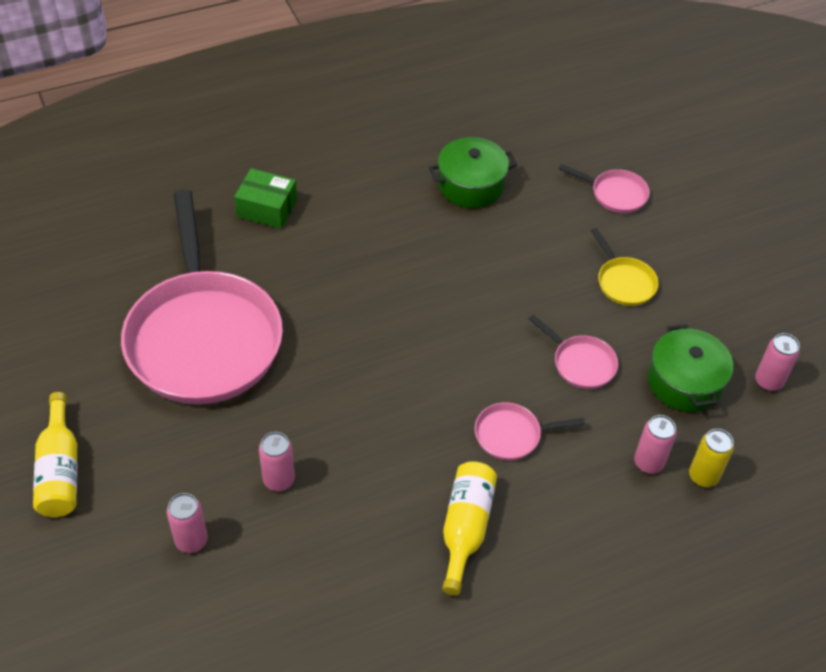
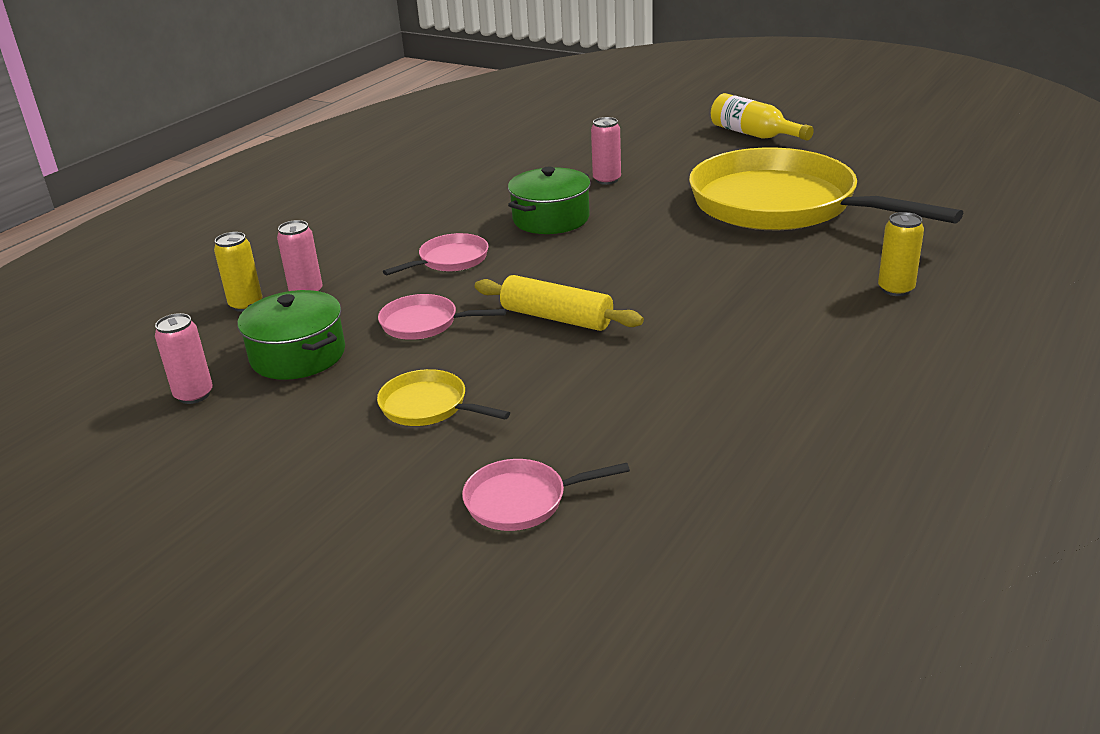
camera: 150 degrees right, 20 degrees down
pink pan [121,190,283,404] -> yellow pan [689,148,963,230]
pink can [167,493,208,553] -> none
green box [234,168,297,229] -> yellow can [878,212,924,296]
green pot [429,137,517,208] -> green pot moved to [508,167,591,234]
yellow bottle [442,461,497,596] -> none
none -> yellow rolling pin [475,275,644,331]

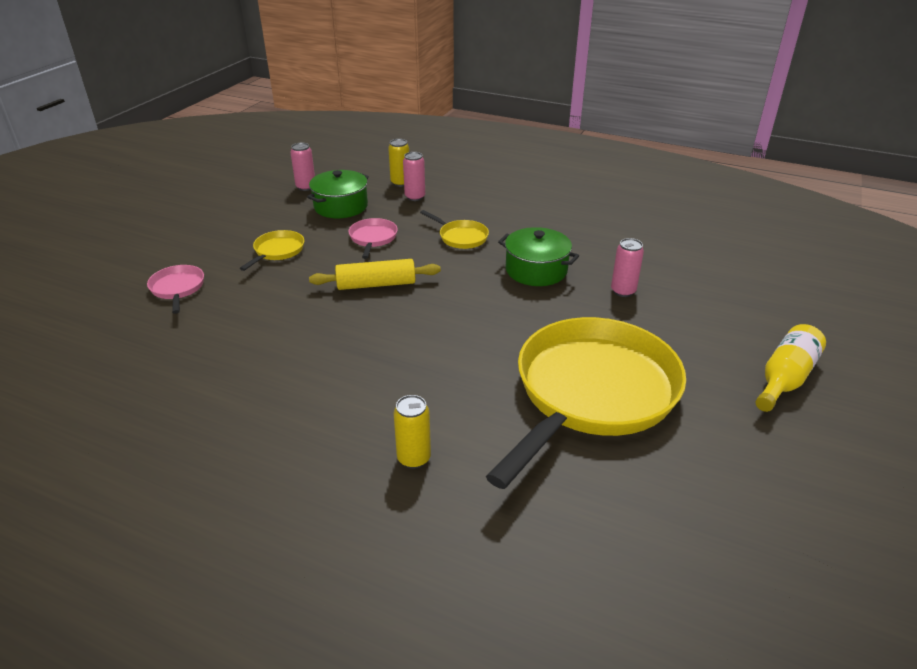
camera: 80 degrees right, 5 degrees up
pink pan [383,233,489,275] -> yellow pan [420,210,489,249]
yellow rolling pin [475,275,644,331] -> yellow rolling pin turned 60 degrees clockwise [309,259,441,290]

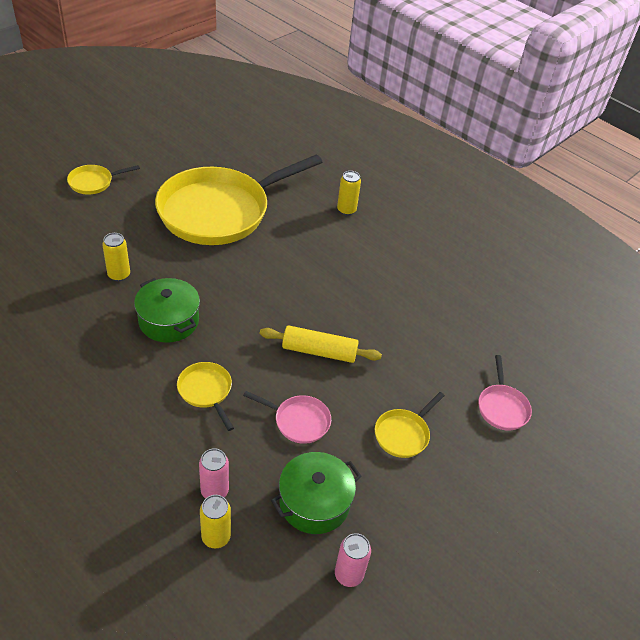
camera: 165 degrees left, 10 degrees up
pink pan [348,218,398,259] -> pink pan turned 90 degrees counterclockwise [243,391,331,444]
pink can [611,238,644,297] -> yellow can [102,233,130,281]
yellow bottle [756,324,826,412] -> yellow pan [67,165,140,194]

